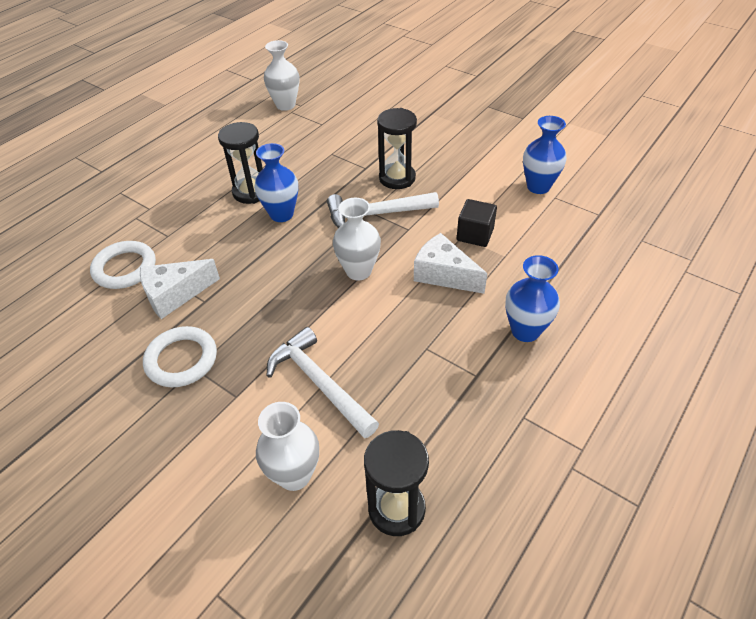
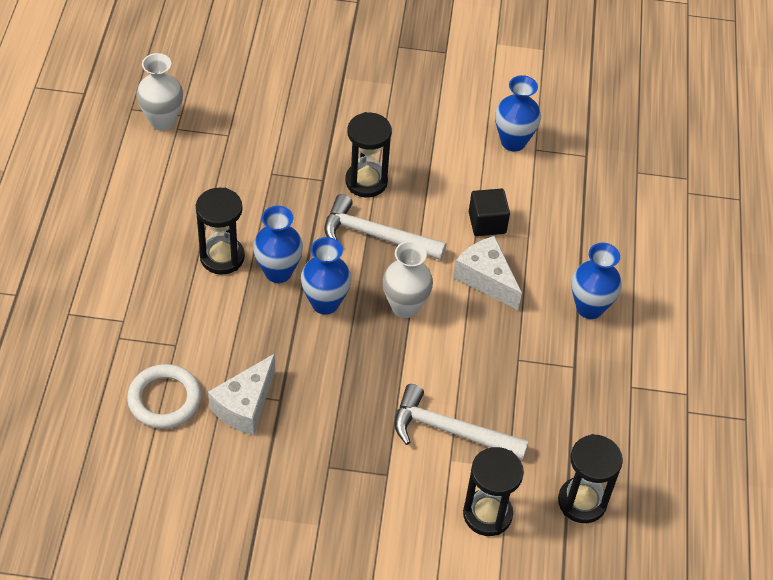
camera: 35 degrees left, 5 degrees up
white ring [143,326,217,387] -> none
white vase [256,402,319,491] -> black hourglass [463,447,524,536]
white hammer [327,192,439,228] -> white hammer turned 60 degrees clockwise [324,194,447,260]
white cheese [414,233,487,294] -> white cheese turned 45 degrees clockwise [453,236,522,310]
none -> blue vase [301,237,351,315]

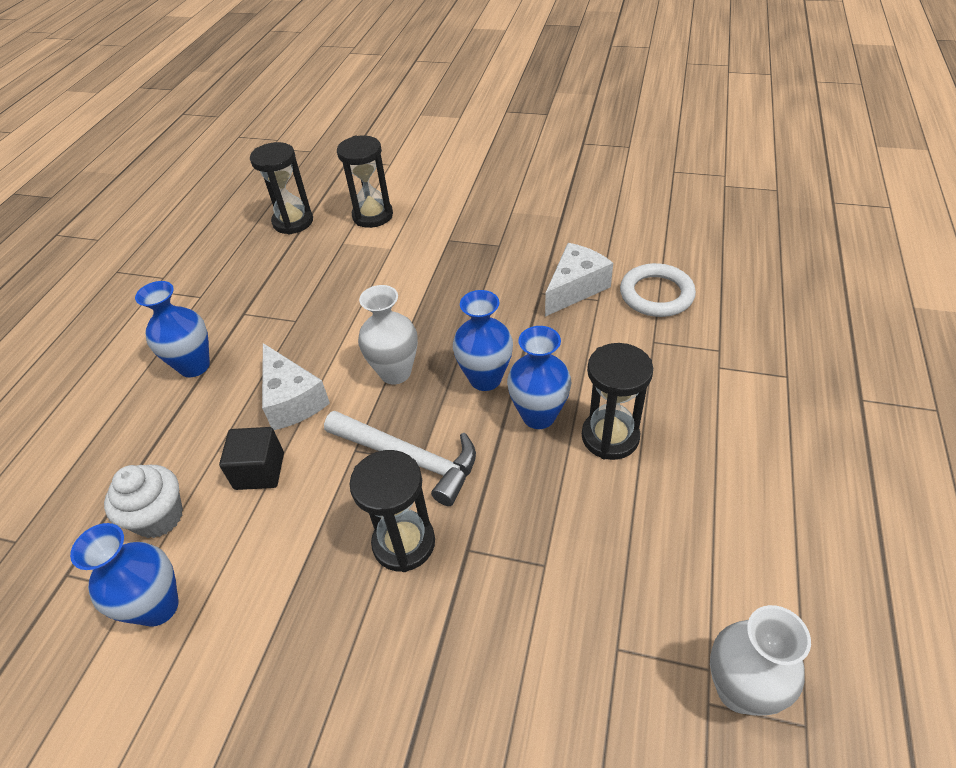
camera: 165 degrees left, 5 degrees down
white hammer [394,384,529,460] -> none
none -> white cupcake [104,465,183,538]

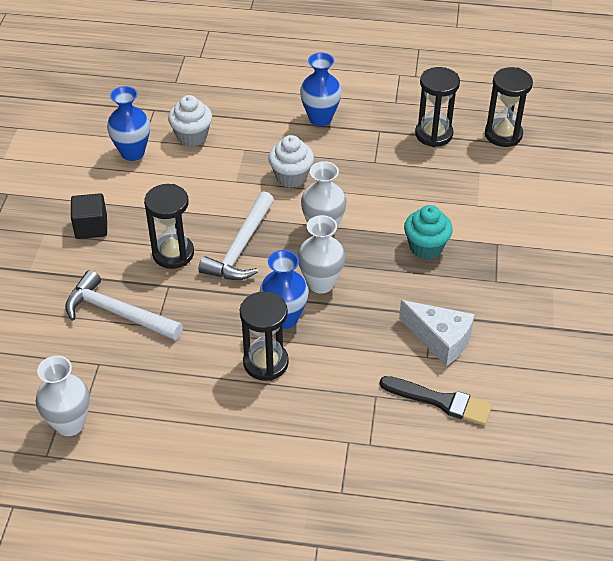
camera: 80 degrees right, 0 degrees up
black cube [219,427,284,490] -> black cube moved to [71,193,107,239]
white cheese [262,343,330,430] -> white cupcake [268,135,314,188]
black hourglass [337,135,393,228] -> black hourglass moved to [415,67,460,147]
blue vase [453,290,513,391] -> white vase [298,215,345,294]
white ring [620,263,696,317] -> black brush [380,376,492,425]
none -> white hammer [65,270,183,340]
none -> turquoise cupcake [404,205,453,259]

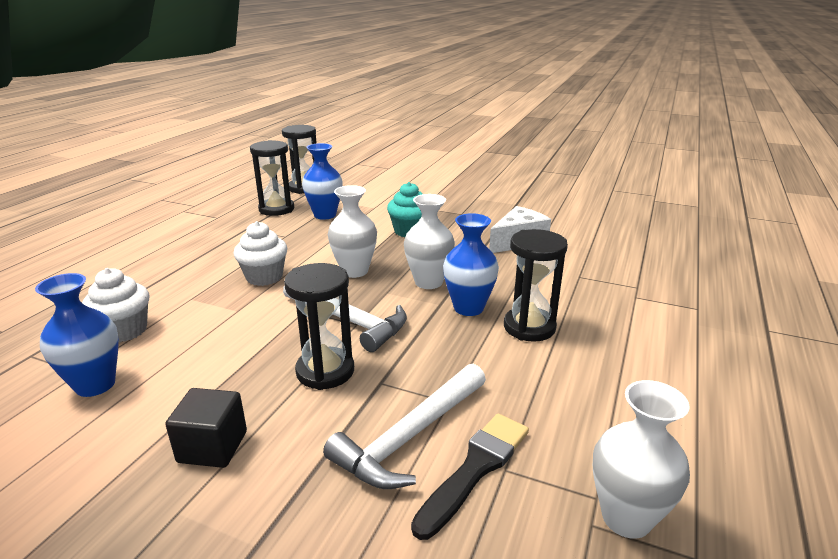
camera: 75 degrees left, 20 degrees down
blue vase [300,52,342,126] -> blue vase moved to [302,143,343,220]
black brush [380,376,492,425] -> black brush moved to [411,413,529,540]

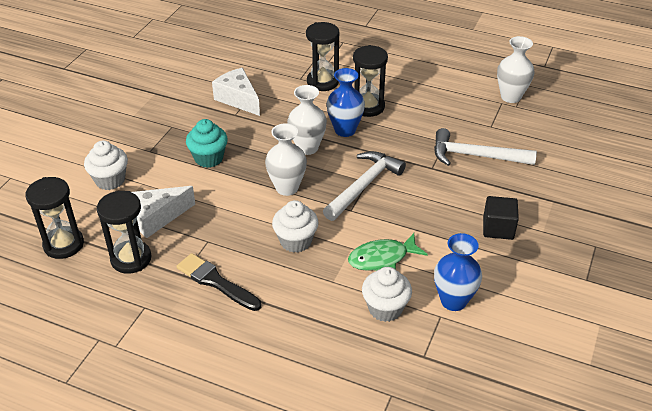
camera: 90 degrees left, 15 degrees up
black hourglass [284,263,354,390] -> black hourglass moved to [306,22,340,91]
blue vase [302,143,343,220] -> white cheese [132,186,195,238]
white hammer [323,364,486,489] -> white hammer turned 150 degrees clockwise [434,128,537,166]
black brush [411,413,529,540] -> black brush moved to [176,253,261,311]
none -> white cupcake [84,140,128,190]
none -> green fish [348,233,428,271]

